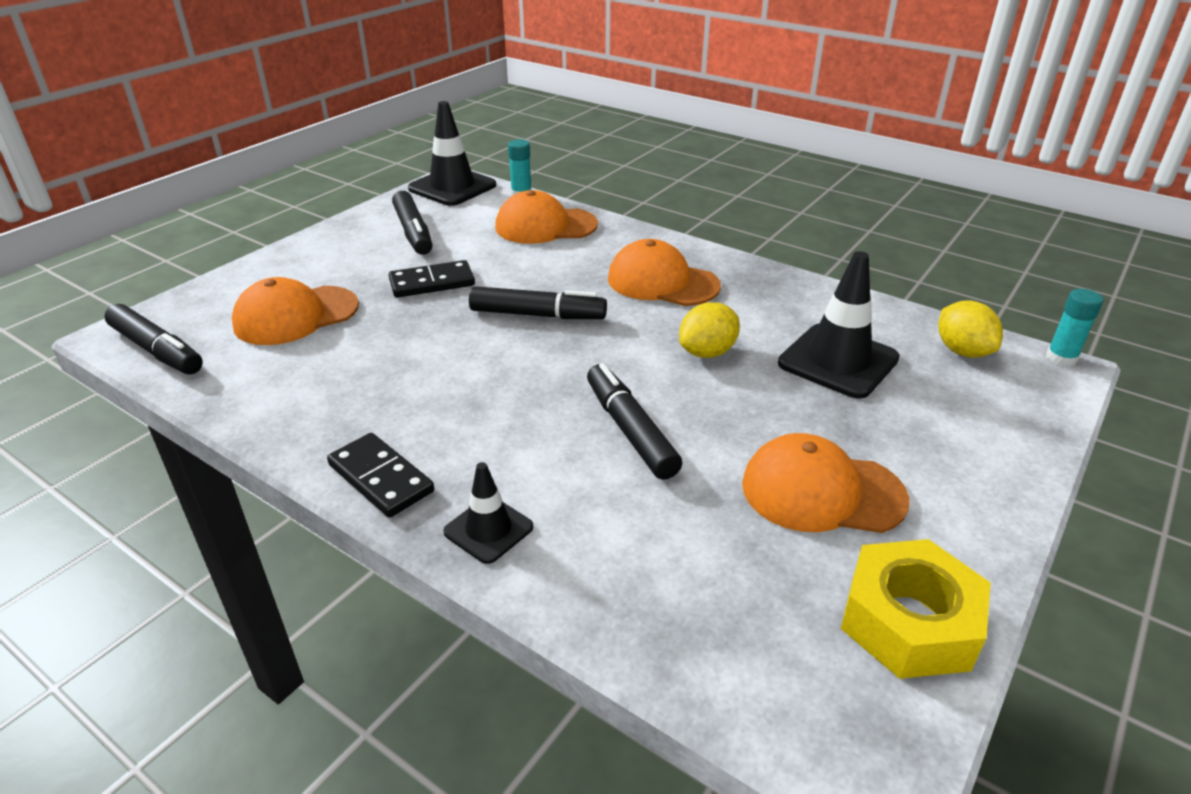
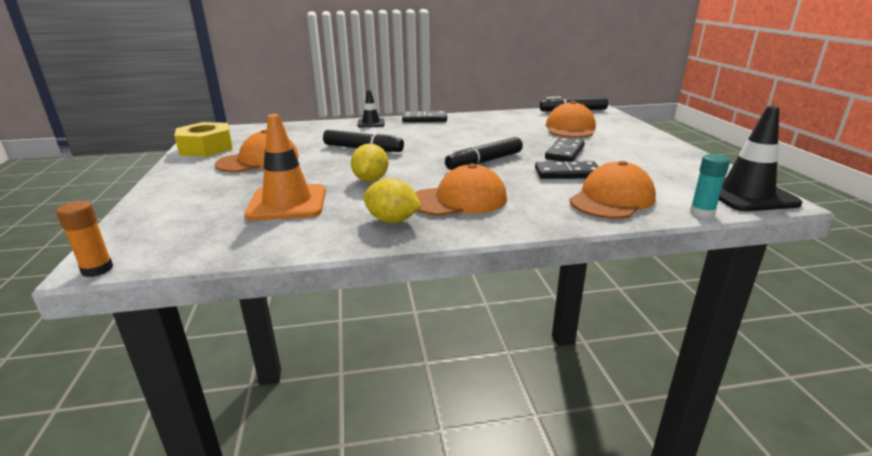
camera: 135 degrees right, 10 degrees down
black marker [392,191,432,255] -> none
black traffic cone [778,251,900,399] -> orange traffic cone [245,114,326,221]
yellow lemon [938,300,1003,358] -> yellow lemon moved to [363,178,422,223]
turquoise glue stick [1046,289,1103,367] -> orange glue stick [56,201,113,277]
none -> black domino [535,161,599,179]

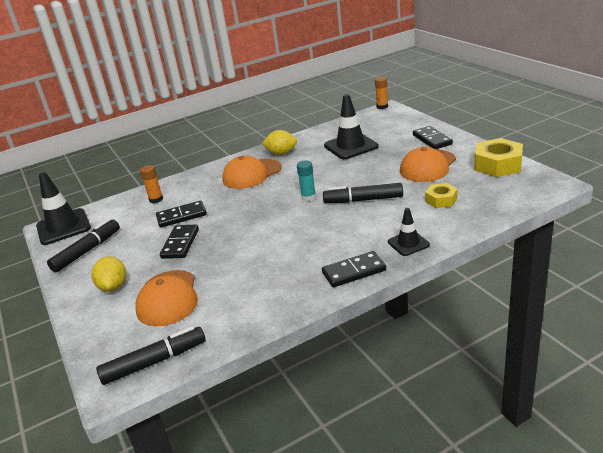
camera: 165 degrees right, 5 degrees up
orange traffic cone [245,114,326,221] -> black traffic cone [324,94,379,159]
yellow lemon [351,144,389,182] -> yellow lemon moved to [91,256,126,292]
black marker [445,137,523,170] -> black marker moved to [47,219,120,273]
orange cap [569,161,656,219] -> orange glue stick [140,165,163,203]
turquoise glue stick [690,154,730,218] -> turquoise glue stick moved to [297,160,316,201]
none -> black domino [413,126,453,149]
none -> yellow nut [425,183,458,208]

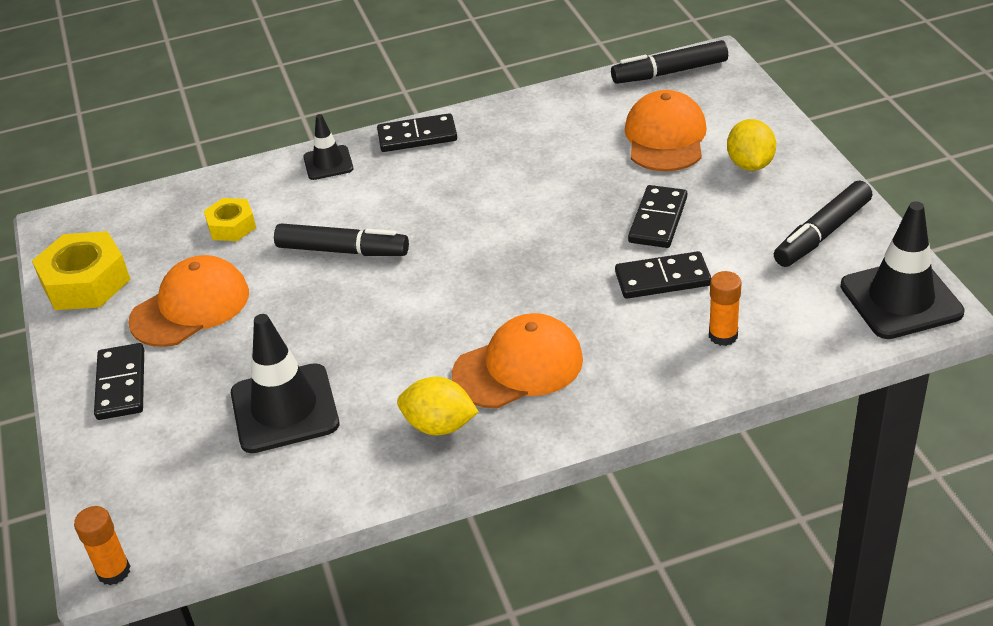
camera: 170 degrees left, 10 degrees up
turquoise glue stick [297,160,316,201] -> none

